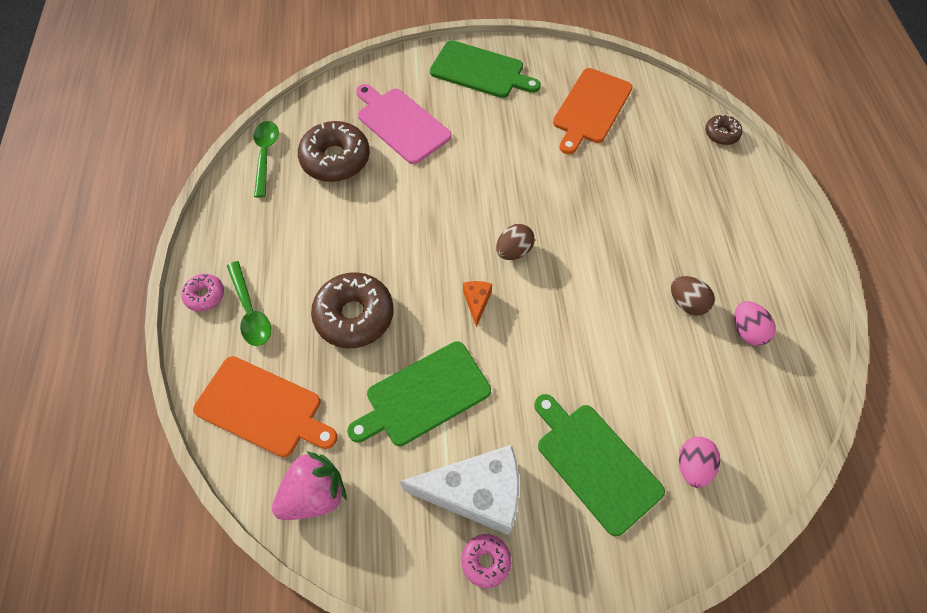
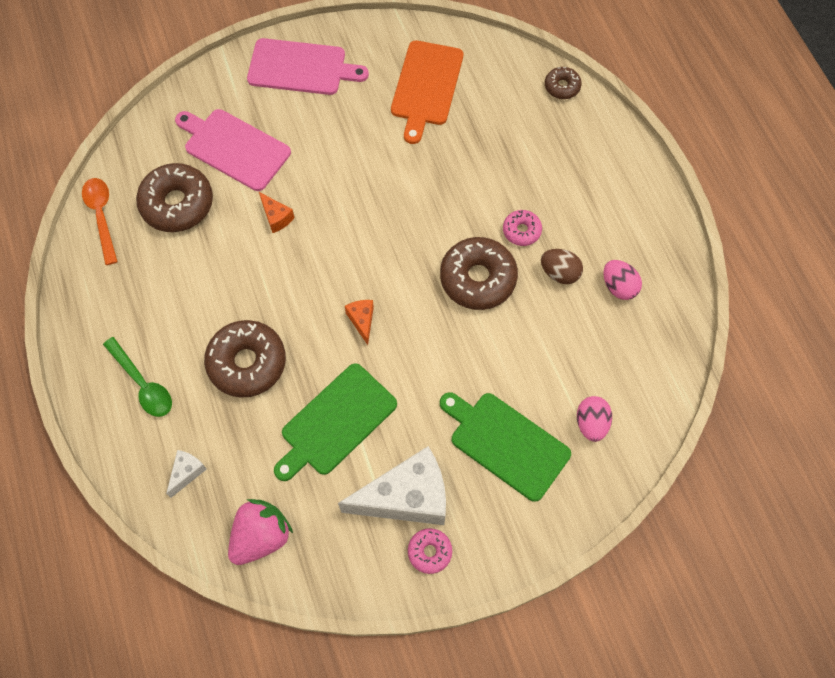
camera: 15 degrees left, 5 degrees up
pink donut [181,274,224,312] -> pink donut moved to [503,210,542,246]
orange cutting board [193,356,338,457] -> white cheese [166,450,207,498]
green spoon [254,121,279,198] -> orange spoon [82,178,118,265]
green cutting board [430,40,541,98] -> pink cutting board [247,38,369,95]
brown egg [496,224,535,260] -> none
none -> orange cheese [259,192,294,233]
none -> brown donut [440,237,518,310]

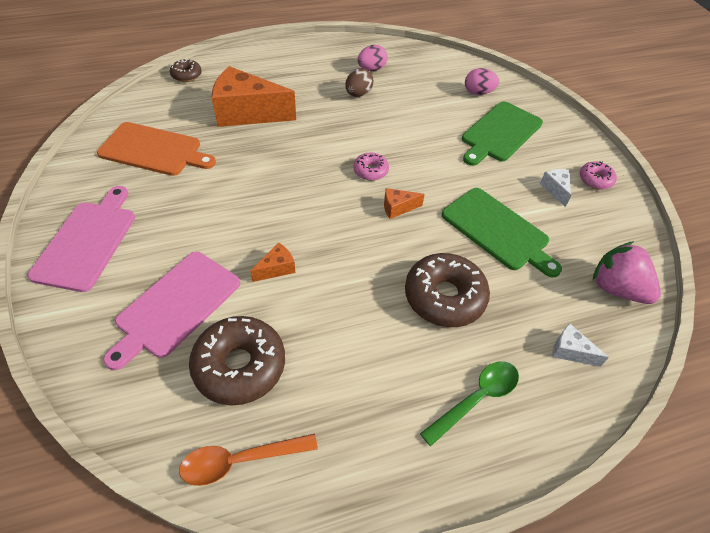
camera: 90 degrees left, 15 degrees down
white cheese [338,446,446,525] -> white cheese [540,169,571,207], size x0.44
brown donut [440,237,518,310] -> none
pink donut [503,210,542,246] -> pink donut moved to [353,152,389,181]
none -> orange cheese [211,66,296,127]

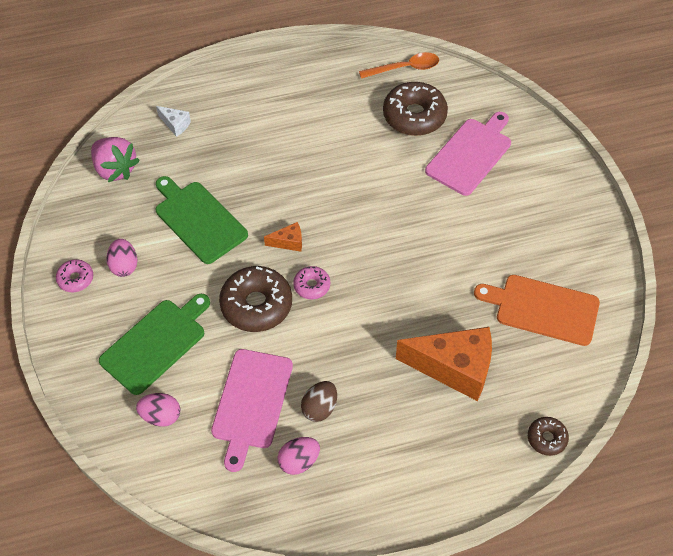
camera: 175 degrees left, 5 degrees up
pink cutting board [28,186,135,292] -> pink cutting board moved to [211,349,293,472]
orange cheese [250,242,295,282] -> none
brown donut [405,253,490,327] -> brown donut moved to [219,266,292,332]
green spoon [420,362,519,446] -> none
white cheese [540,169,571,207] -> pink egg [106,239,138,277]

